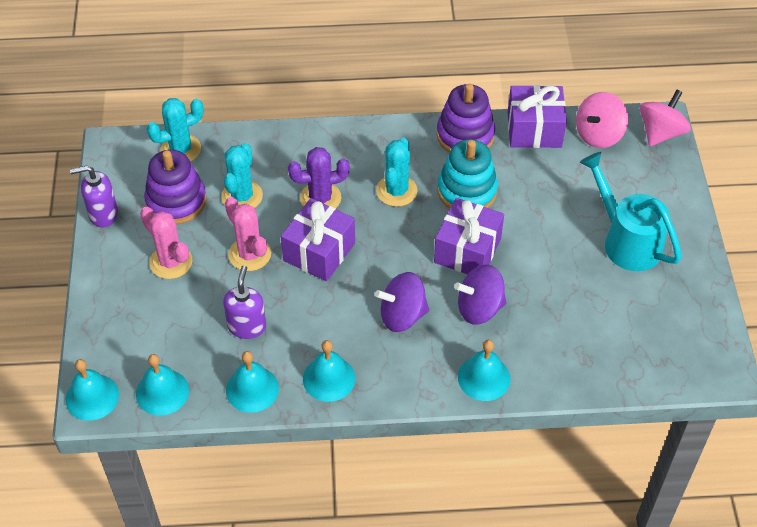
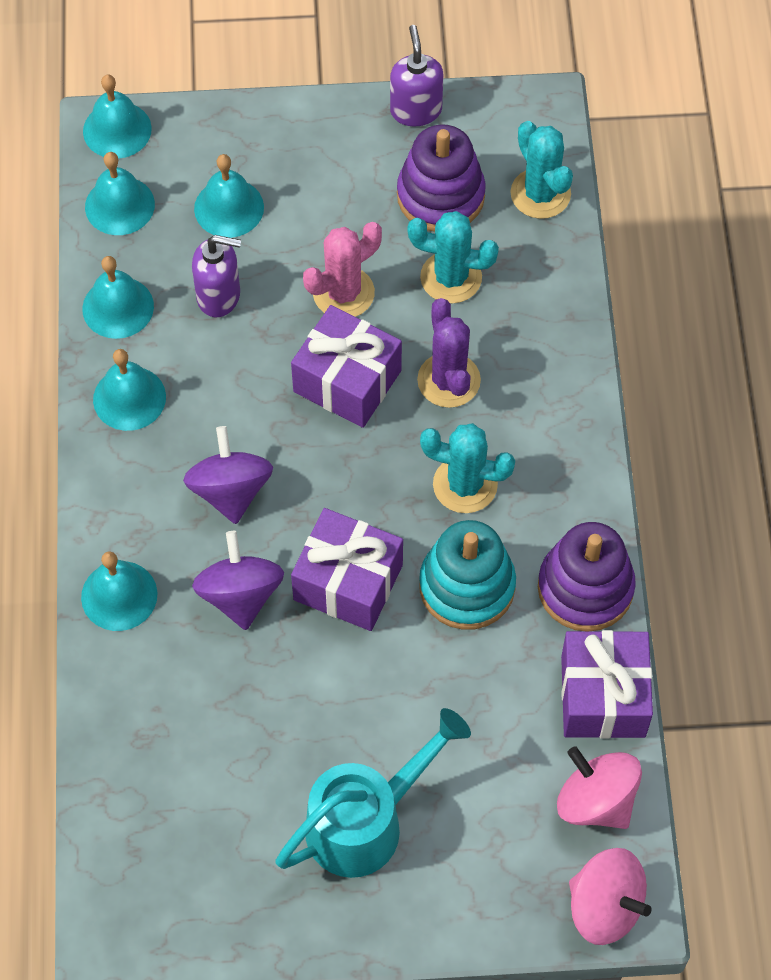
camera: 90 degrees right, 10 degrees up
pink cactus [140,206,192,279] -> none
none -> turquoise bell [194,154,264,238]

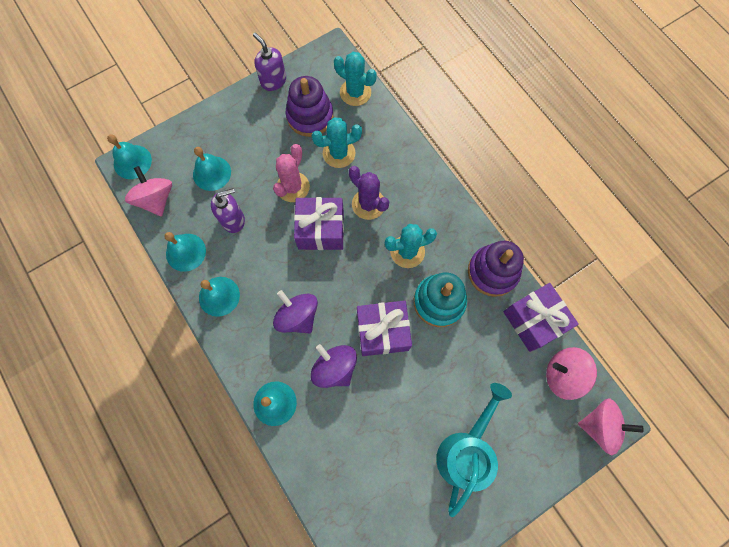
camera: 30 degrees left, 10 degrees up
turquoise bell [85,152,155,235] -> pink spinning top [125,166,172,217]

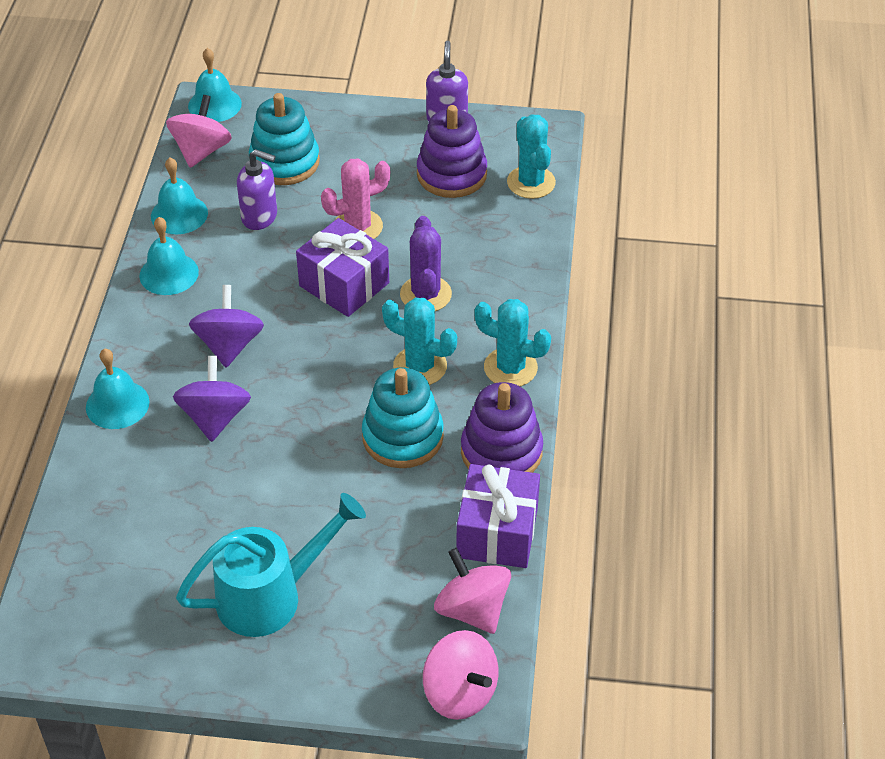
camera: 40 degrees right, 25 degrees down
turquoise bell [193,147,231,191] -> turquoise stacking toy [249,93,320,185]
turquoise cactus [311,117,362,168] -> turquoise cactus moved to [474,299,551,386]
purple gift [357,301,412,356] -> none

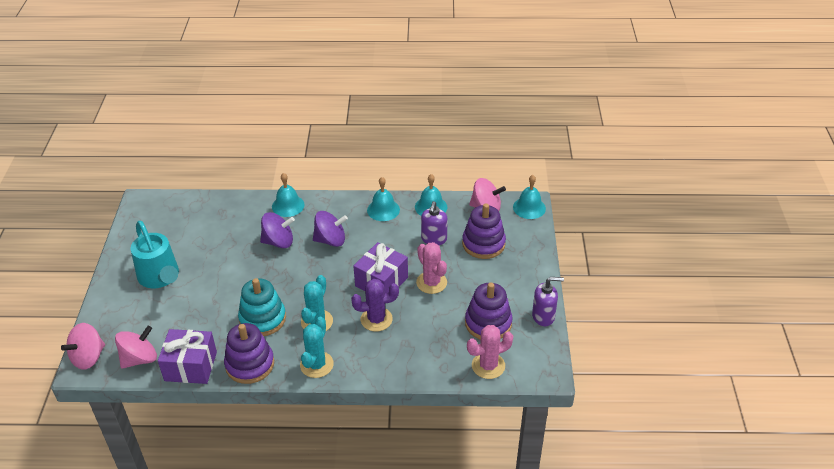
camera: 85 degrees right, 5 degrees down
turquoise stacking toy [249,93,320,185] -> purple stacking toy [462,204,506,259]
turquoise cactus [507,114,556,199] -> pink cactus [467,325,513,379]

